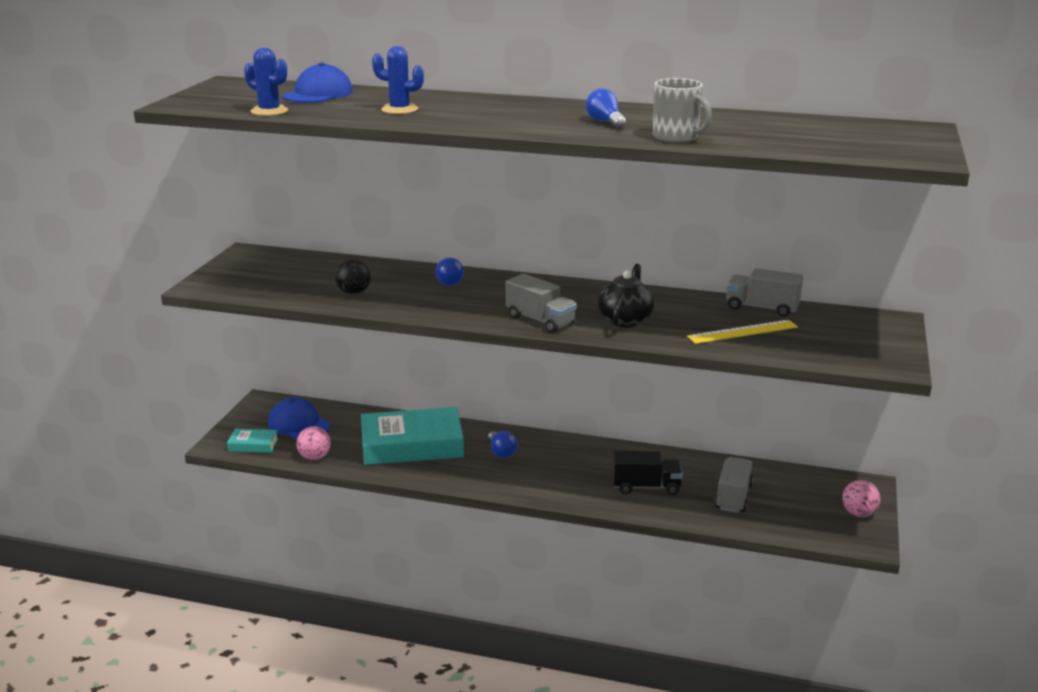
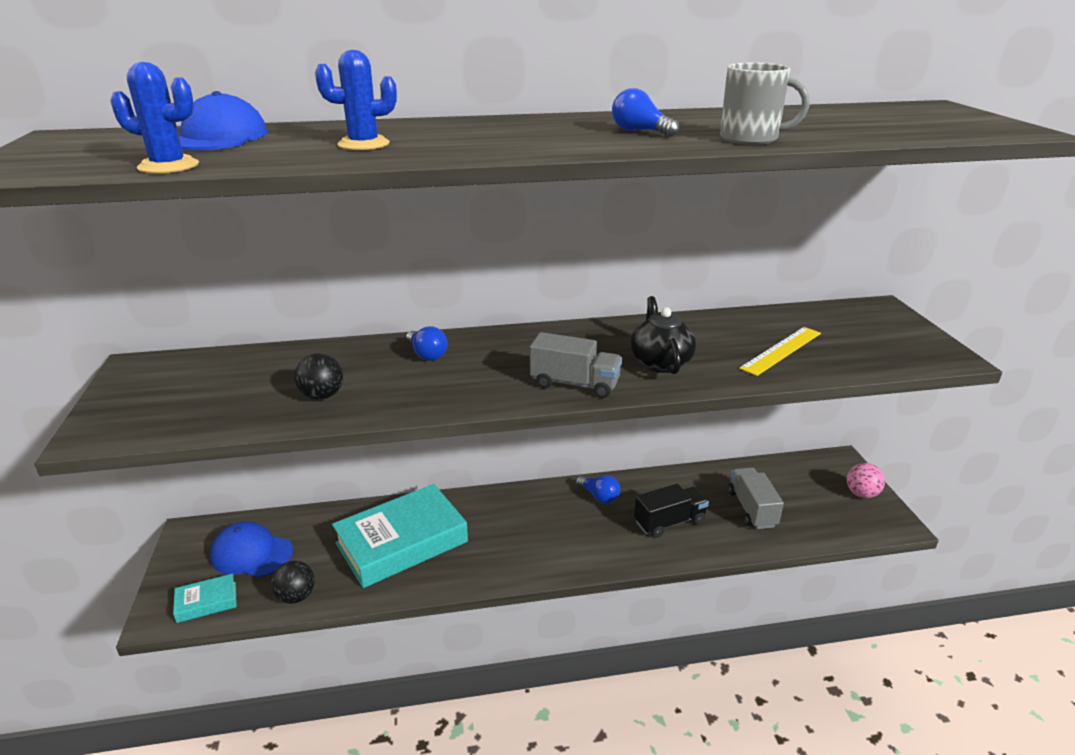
camera: 25 degrees left, 5 degrees up
pink ball [296,426,331,460] -> black ball [271,560,315,604]
blue light bulb [488,431,518,458] -> blue light bulb moved to [576,475,620,504]
grey truck [726,268,803,317] -> none

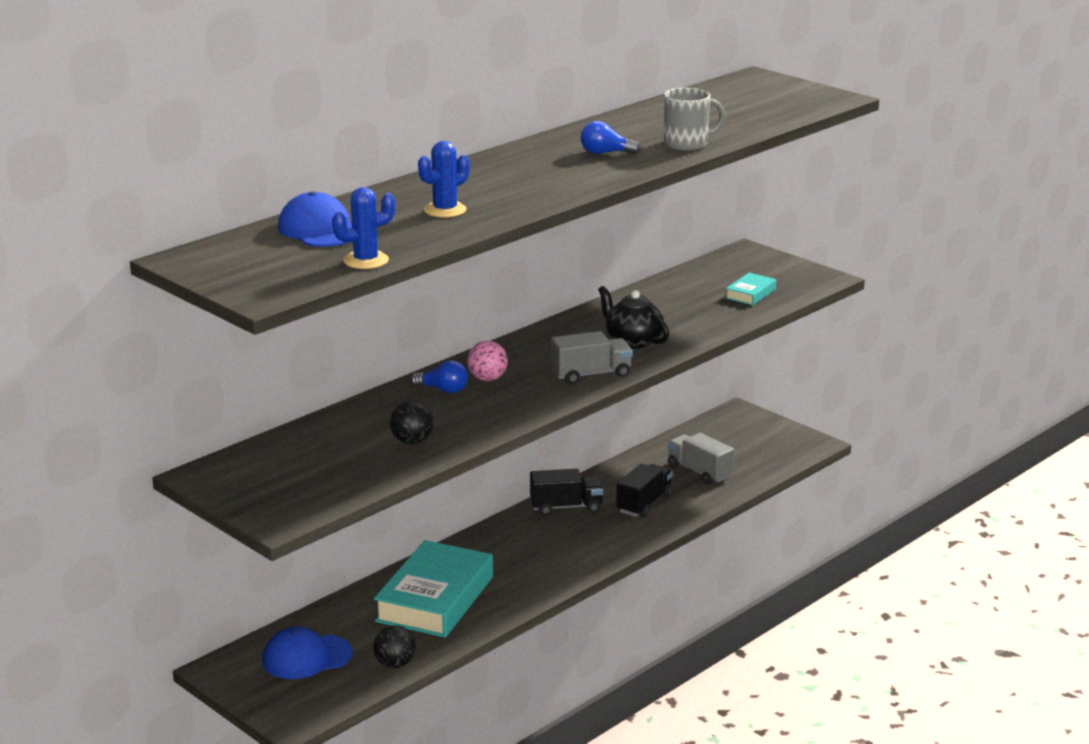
camera: 35 degrees left, 5 degrees down
turquoise book [173,574,237,623] -> turquoise book moved to [725,273,776,305]
blue light bulb [576,475,620,504] -> black truck [530,468,603,515]
yellow ruler [739,327,821,376] -> none
pink ball [847,463,885,498] -> pink ball moved to [467,341,508,381]

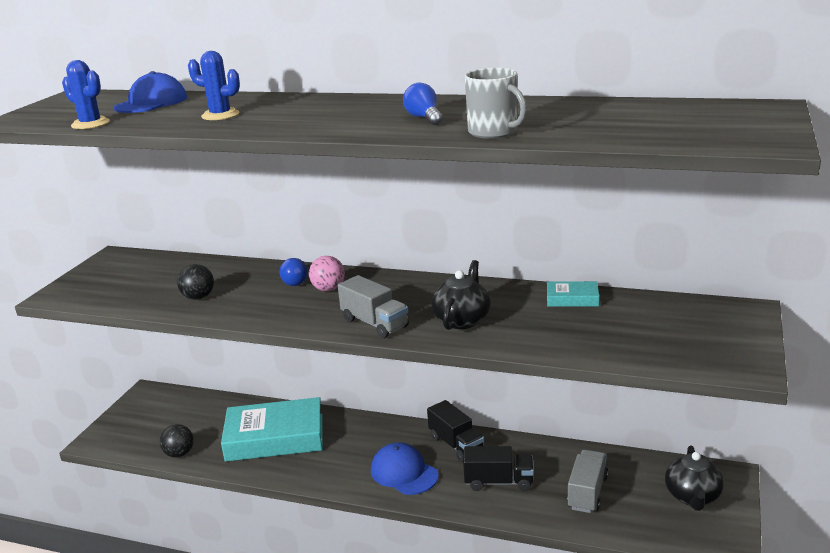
camera: 65 degrees right, 0 degrees up
blue cap [262,627,353,679] -> blue cap moved to [371,443,439,495]
turquoise book [725,273,776,305] -> turquoise book moved to [547,281,599,307]
none -> black teapot [665,446,724,511]

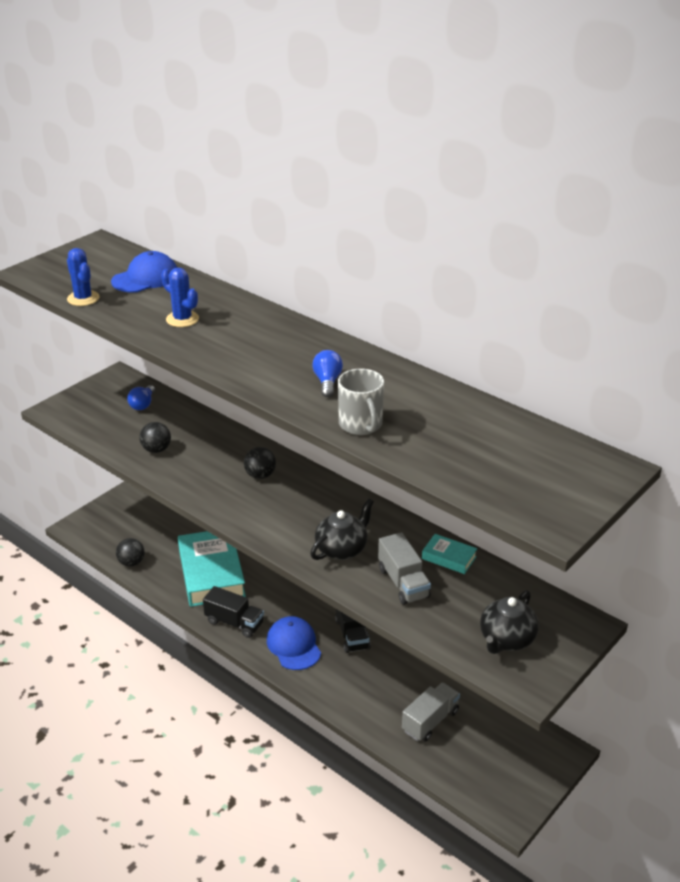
camera: 20 degrees right, 10 degrees up
turquoise book [221,397,323,462] -> turquoise book turned 60 degrees clockwise [178,531,246,607]
blue light bulb [280,258,308,286] -> blue light bulb moved to [127,385,155,410]
pink ball [309,256,345,291] -> black ball [244,447,276,479]
grey truck [338,275,409,338] -> grey truck moved to [378,532,431,605]
black truck [463,446,534,491] -> black truck moved to [203,586,264,638]
black teapot [665,446,724,511] -> black teapot moved to [480,590,539,654]

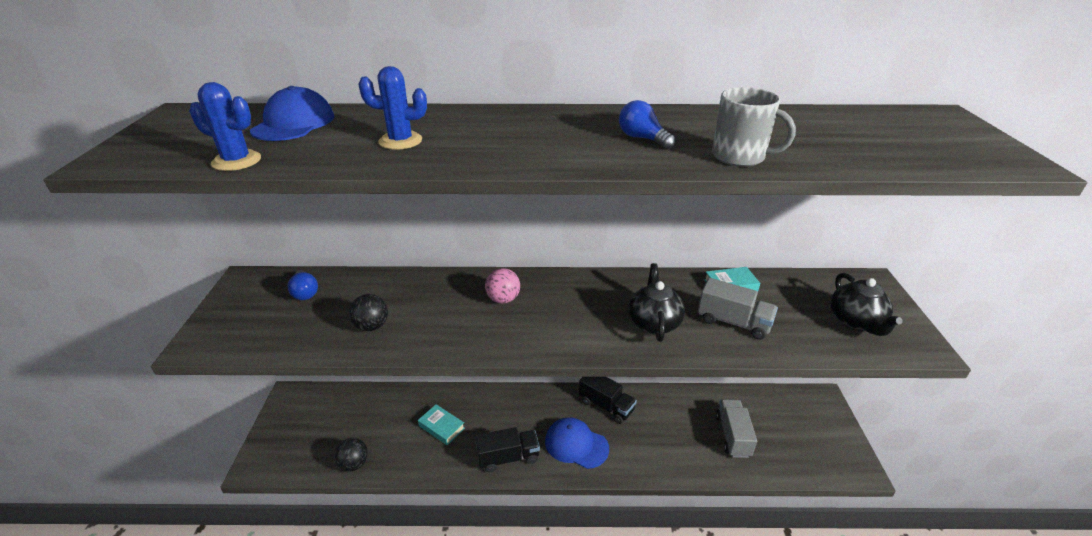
camera: 40 degrees left, 0 degrees up
turquoise book [178,531,246,607] -> turquoise book [418,404,465,445], size x0.45
black ball [244,447,276,479] -> pink ball [485,268,520,304]

